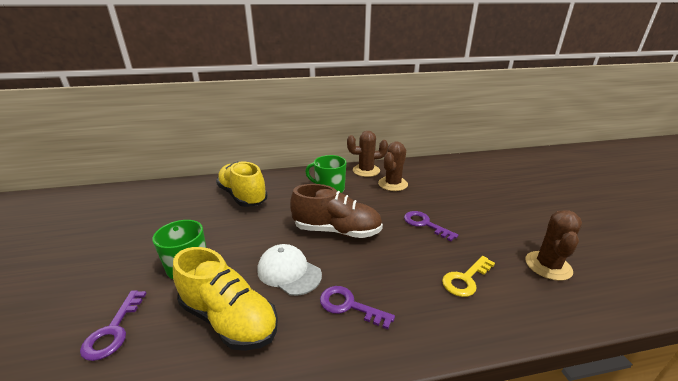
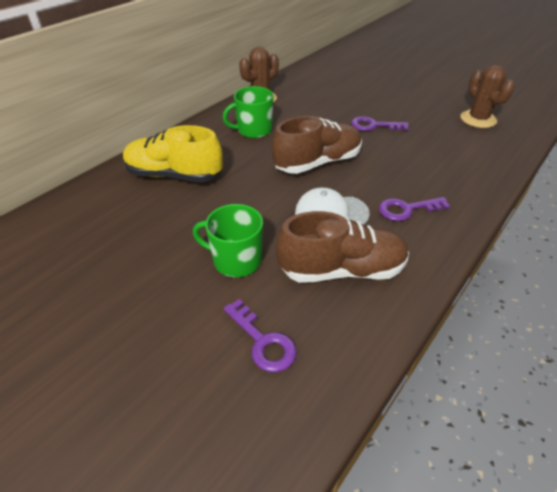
camera: 40 degrees left, 15 degrees up
yellow shoe [173,247,278,351] -> brown shoe [276,211,409,283]
brown cactus [378,142,408,191] -> none
yellow key [442,256,495,297] -> none

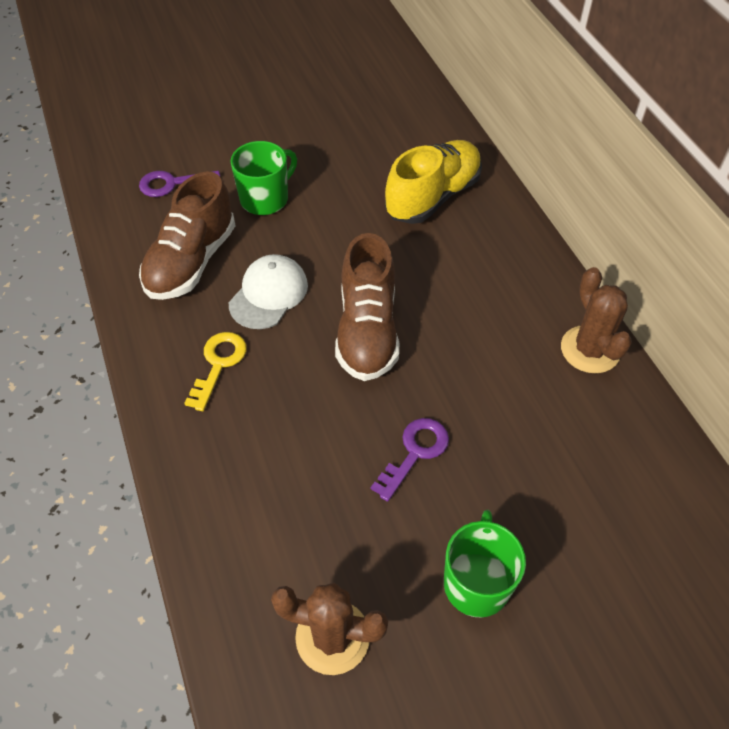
camera: 120 degrees right, 10 degrees up
green mug [222,86,273,138] -> green mug moved to [444,510,526,618]
purple key [379,197,450,221] -> yellow key [184,332,247,411]

